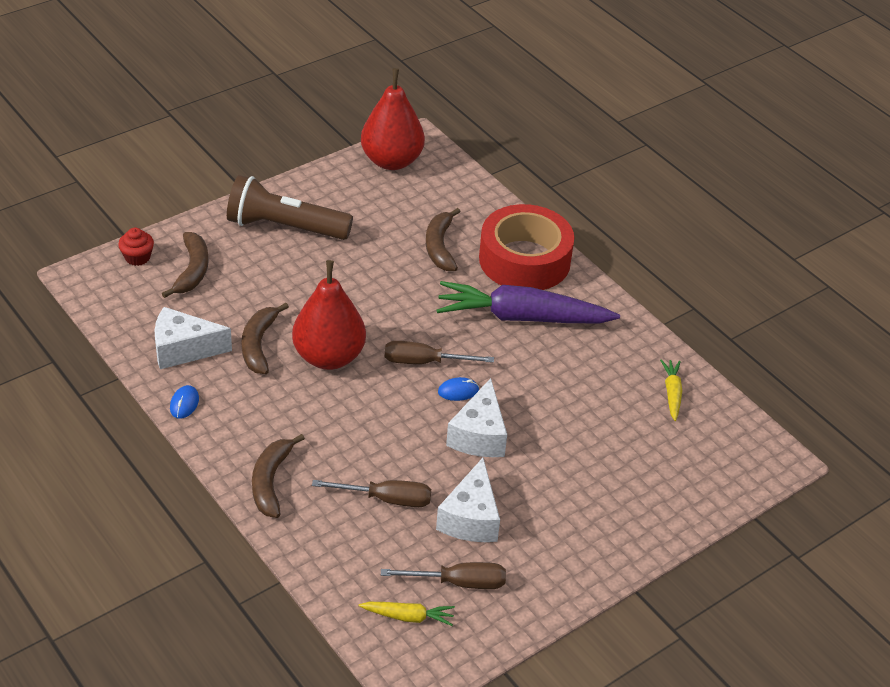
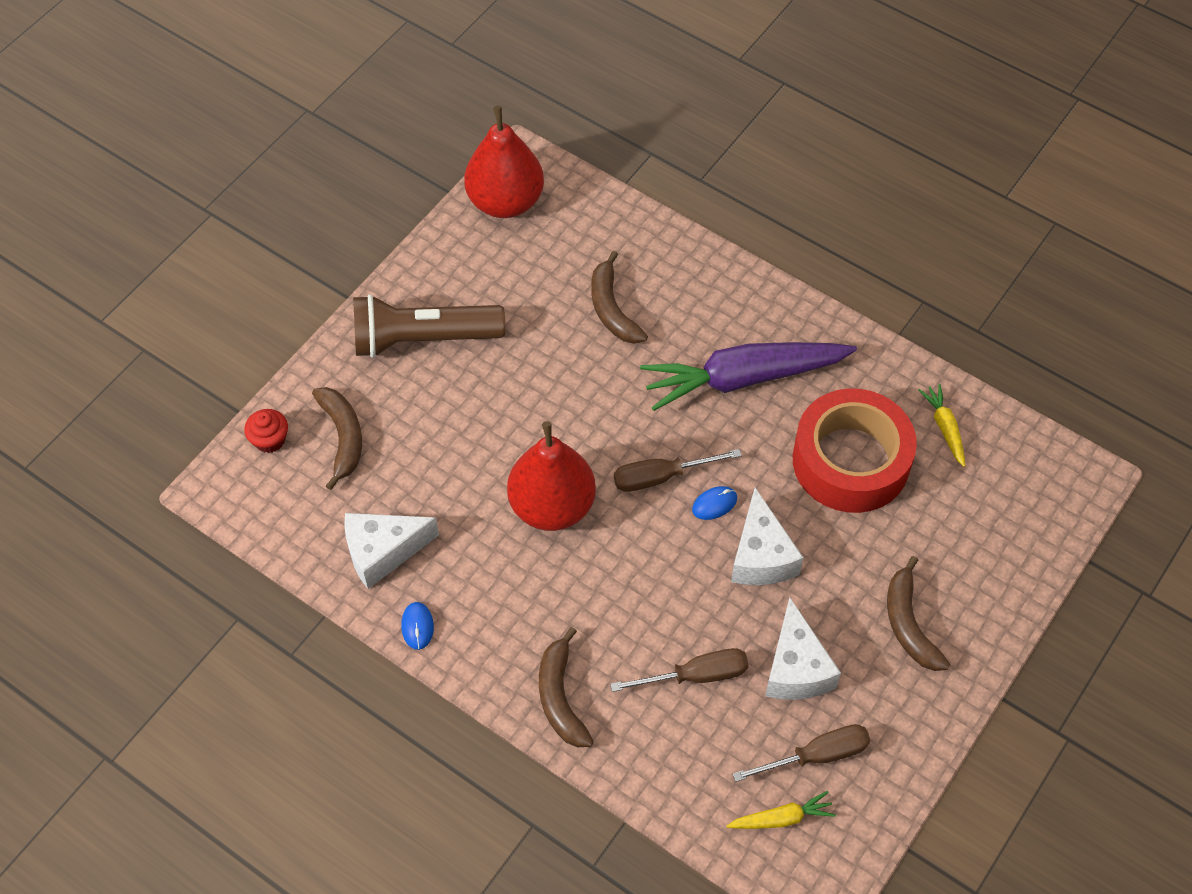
camera: 15 degrees left, 15 degrees up
brown banana [241,303,289,374] -> brown banana moved to [887,556,950,671]
red tape [479,204,574,290] -> red tape moved to [793,388,917,513]

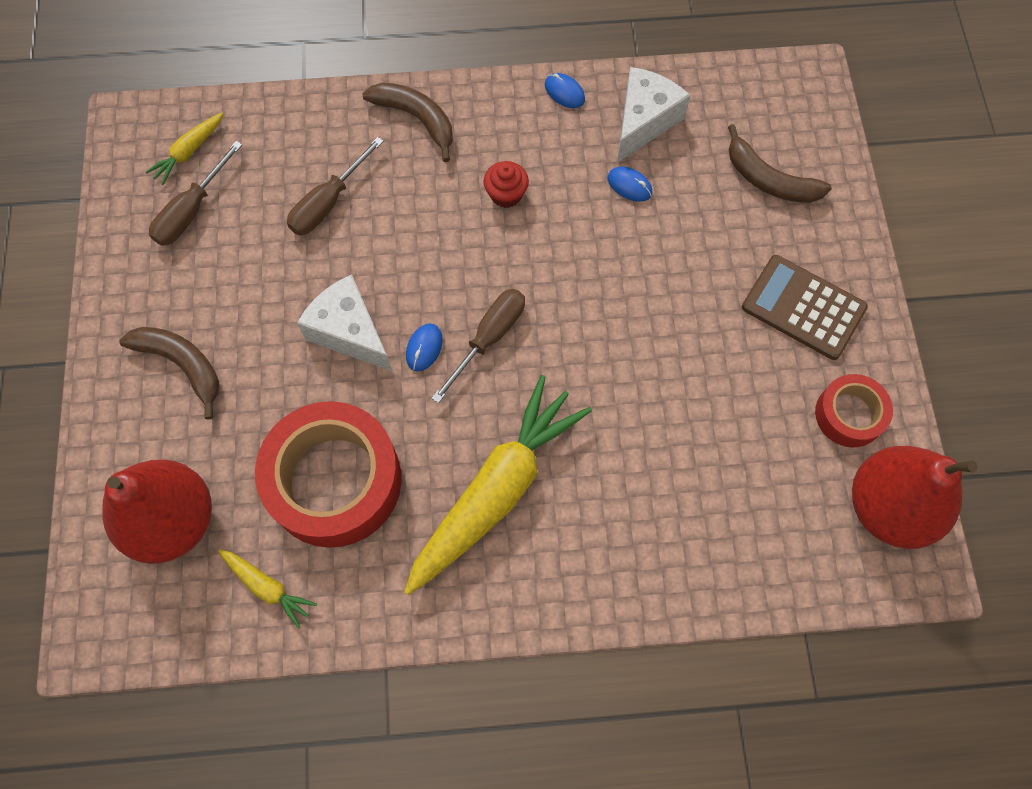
camera: 140 degrees right, 10 degrees up
red cupcake [244,409,288,453] -> red cupcake moved to [484,161,529,208]
brown flashlight [353,294,505,358] -> brown calculator [742,255,868,360]
red pear [507,421,596,531] -> red pear moved to [102,460,212,564]
brown banana [591,251,648,344] -> none
purple carrot [640,342,857,411] -> yellow carrot [404,375,592,595]
white cheese [765,597,841,700] -> none
none -> blue mouse [608,166,652,202]
none -> red tape [815,374,893,447]

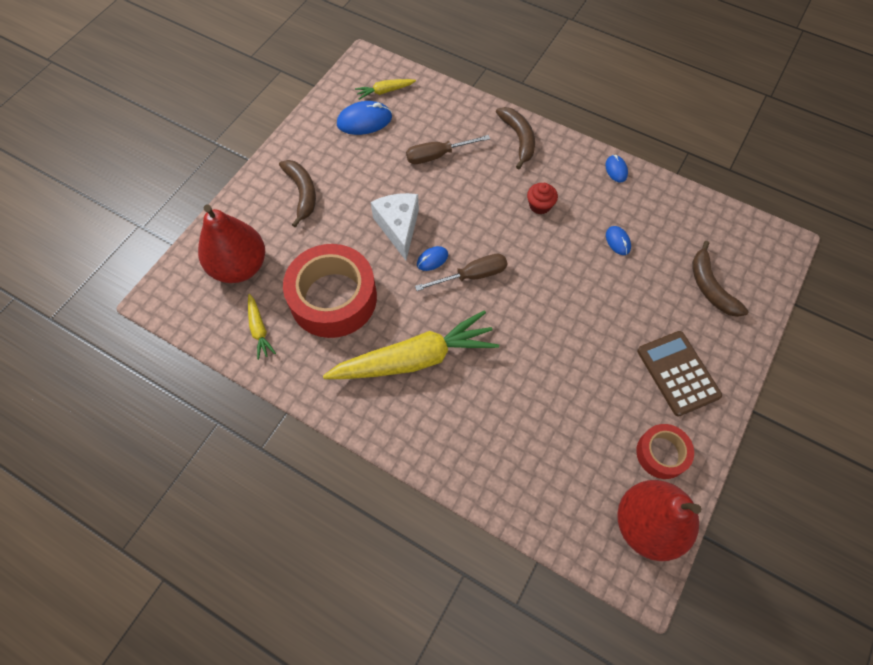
camera: 35 degrees right, 5 degrees down
brown screwdriver [149,141,242,246] -> blue mouse [337,101,392,135]
white cheese [617,67,691,163] -> none

